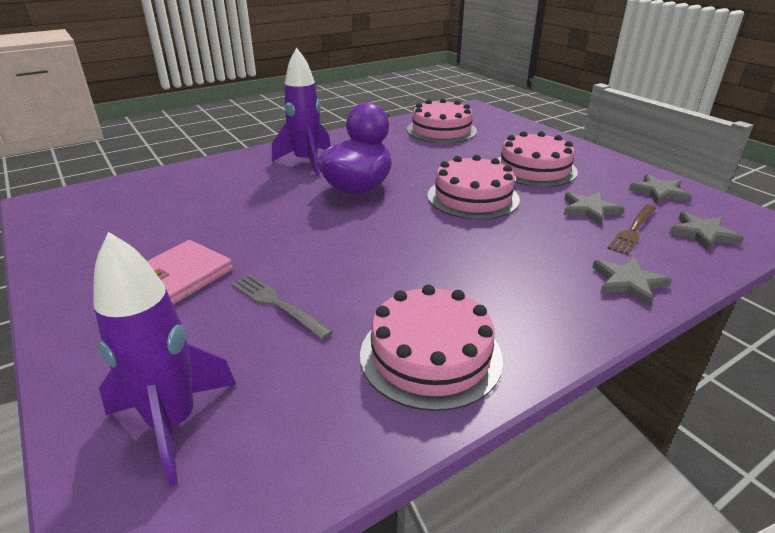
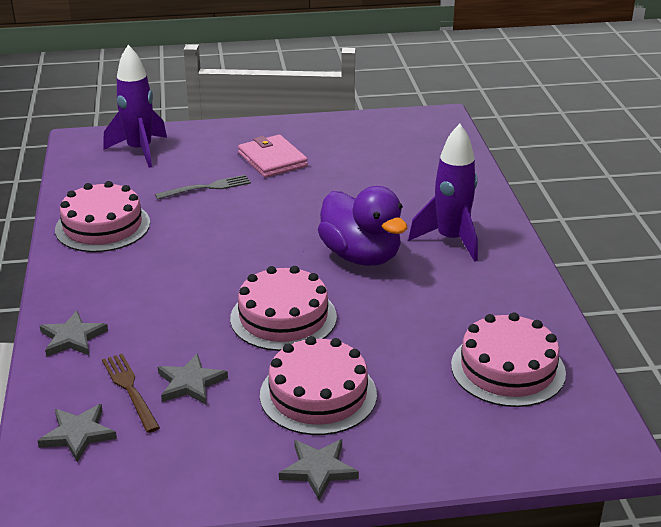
camera: 115 degrees right, 0 degrees up
grey star [629,174,692,205] -> grey star moved to [279,439,359,500]

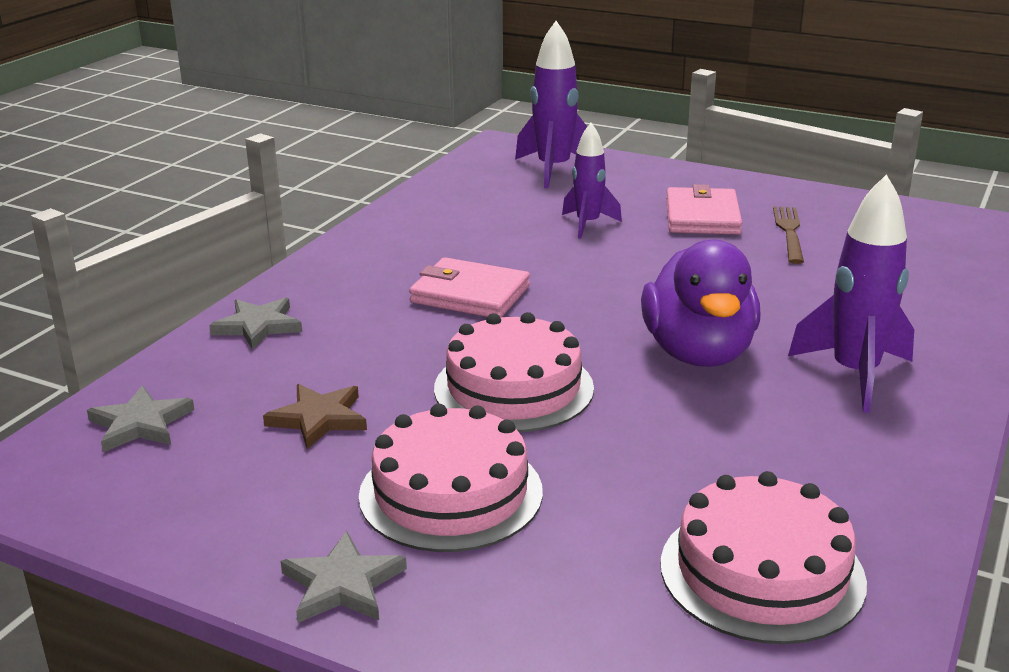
camera: 35 degrees right, 5 degrees down
pink cake [55,181,150,252] -> none
brown fork [102,354,160,433] -> brown fork moved to [773,207,804,264]
grey fork [155,175,251,200] -> purple rocket [562,123,622,238]
grey star [158,353,228,404] -> brown star [263,384,367,449]
none -> pink wallet [409,257,530,318]

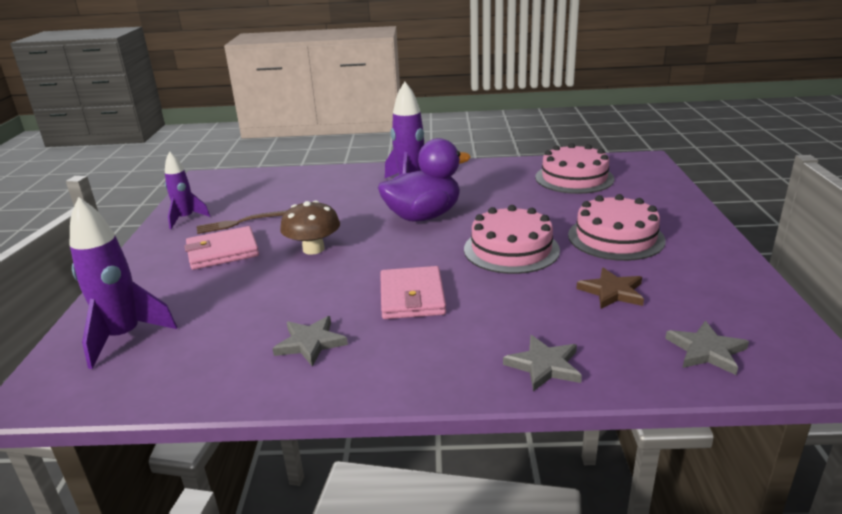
camera: 115 degrees left, 0 degrees up
grey star [281,531,407,623] -> grey star moved to [272,316,348,366]
purple rocket [562,123,622,238] -> purple rocket moved to [165,151,210,229]
none -> brown mushroom [280,200,340,255]

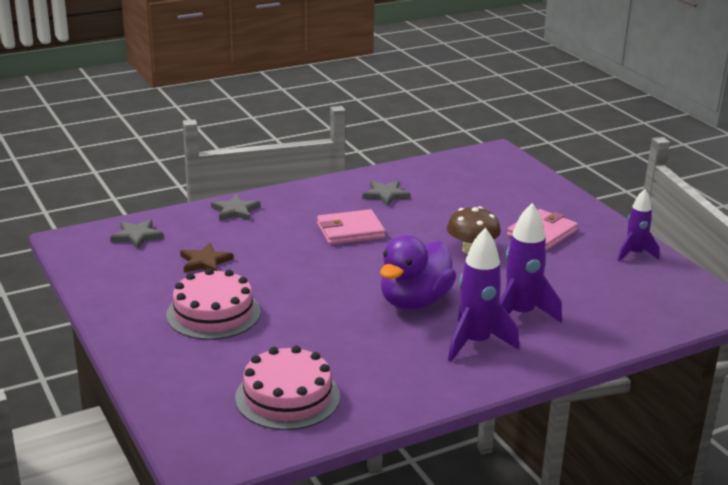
camera: 150 degrees right, 0 degrees up
purple rocket [70,197,177,369] -> purple rocket moved to [499,203,562,323]
brown fork [197,210,287,234] -> none
pink wallet [380,266,446,319] -> pink wallet turned 75 degrees counterclockwise [317,209,385,245]
pink cake [464,205,560,274] -> none

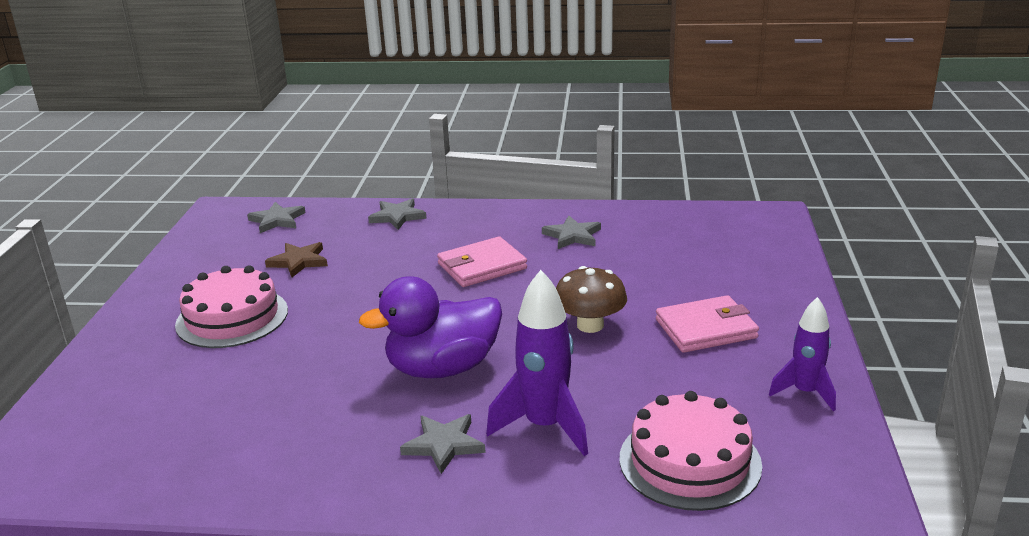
camera: 35 degrees right, 0 degrees up
pink cake [235,346,340,430] -> pink cake moved to [619,391,762,511]
pink wallet [317,209,385,245] -> pink wallet turned 45 degrees counterclockwise [437,237,527,287]
purple rocket [448,228,519,362] -> grey star [400,414,486,474]

